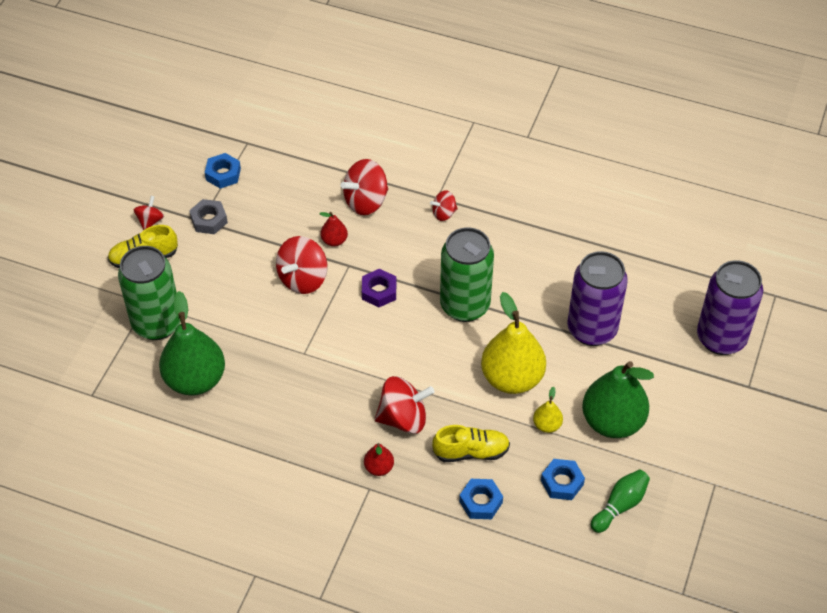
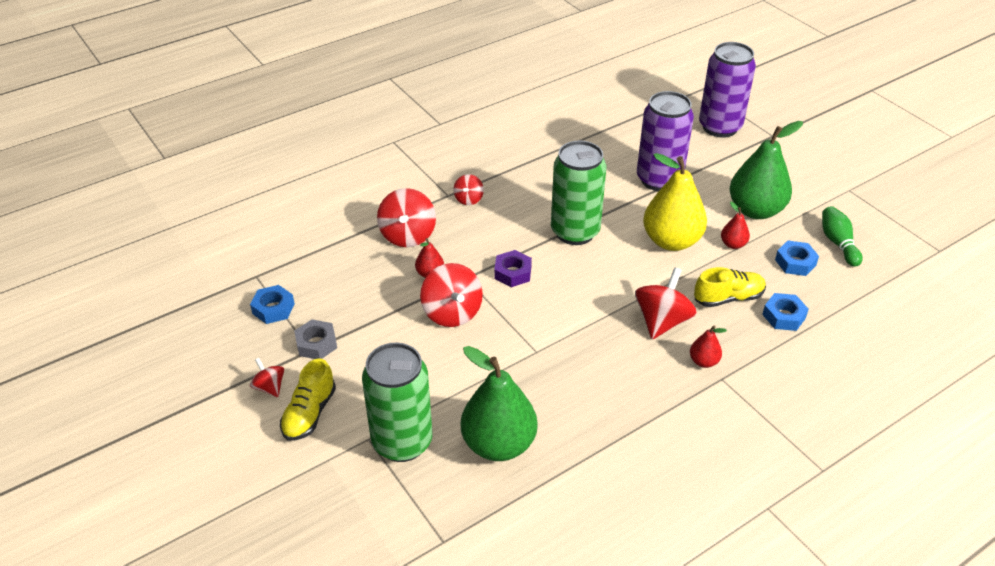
camera: 55 degrees left, 10 degrees down
yellow shoe [432,425,510,462] -> yellow shoe turned 45 degrees clockwise [694,267,766,307]
yellow pear [533,387,563,433] -> red pear [721,202,750,249]

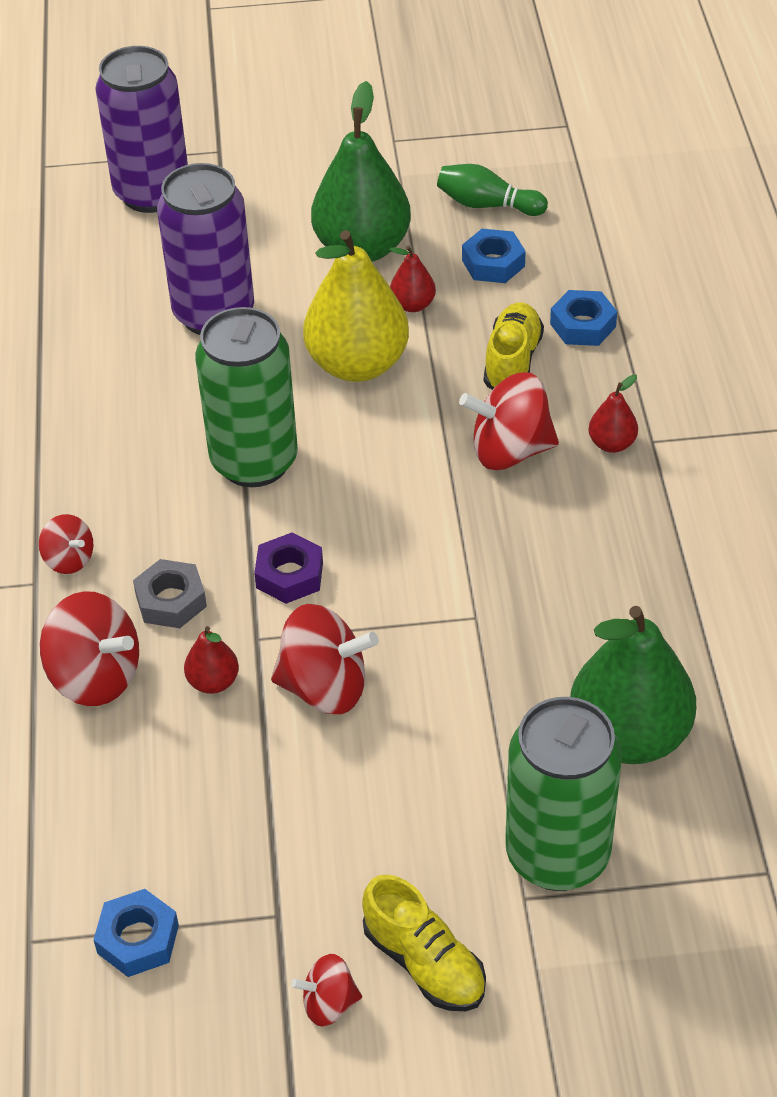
camera: 60 degrees left, 5 degrees up
grey nut [294,319,337,359] -> grey nut moved to [133,559,207,628]
red spinning top [635,267,697,339] -> red spinning top turned 60 degrees counterclockwise [459,372,559,470]

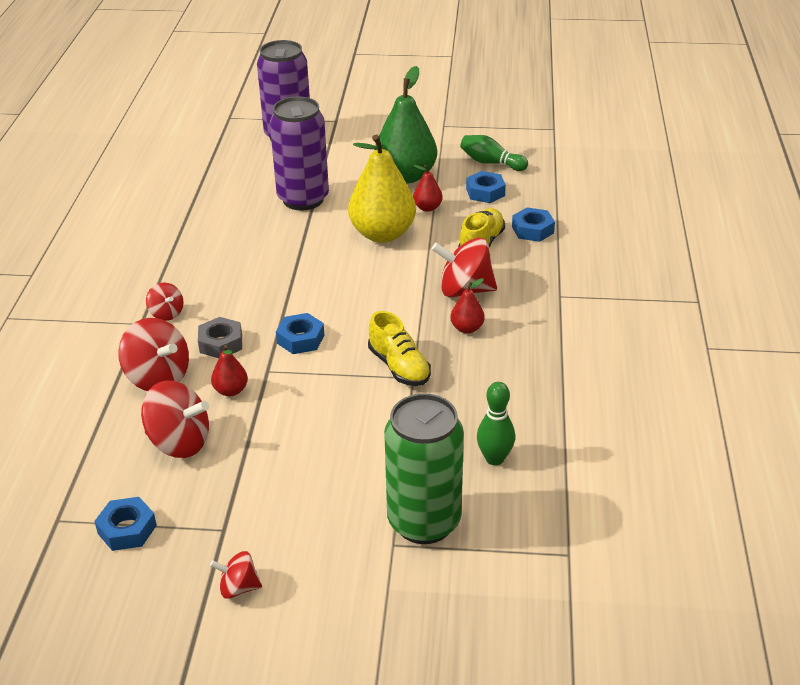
camera: 10 degrees right, 10 degrees down
green can [195,307,298,487] -> none
purple nut [254,533,323,604] -> blue nut [276,313,324,354]
red spinning top [271,604,379,714] -> red spinning top moved to [141,380,209,458]
yellow shoe [362,874,486,1011] -> yellow shoe moved to [368,311,431,386]
green pear [570,606,696,764] -> green bowling pin [477,382,515,465]
red pear [588,374,638,453] -> red pear moved to [451,278,485,334]

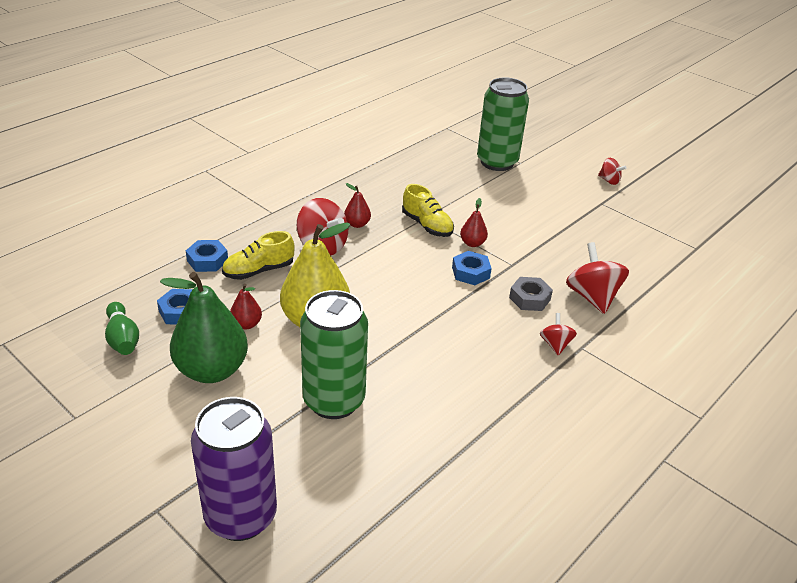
camera: 145 degrees left, 0 degrees up
blue nut [94,497,157,551] -> none
red spinning top [141,380,209,458] -> none
red pear [211,345,248,396] -> red pear moved to [460,198,488,247]
purple can [270,97,329,211] -> green can [300,290,368,419]
yellow shoe [368,311,431,386] -> yellow shoe turned 135 degrees clockwise [402,184,454,237]
green bowling pin [477,382,515,465] -> none

